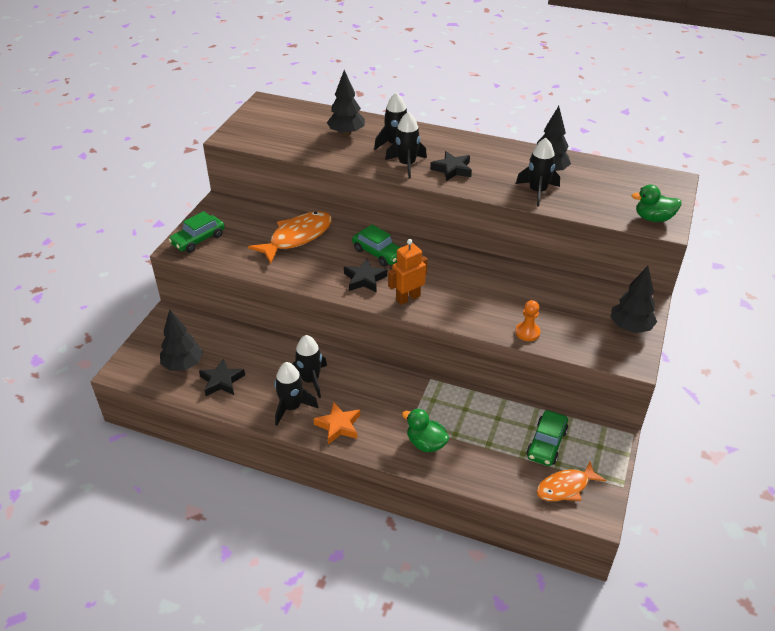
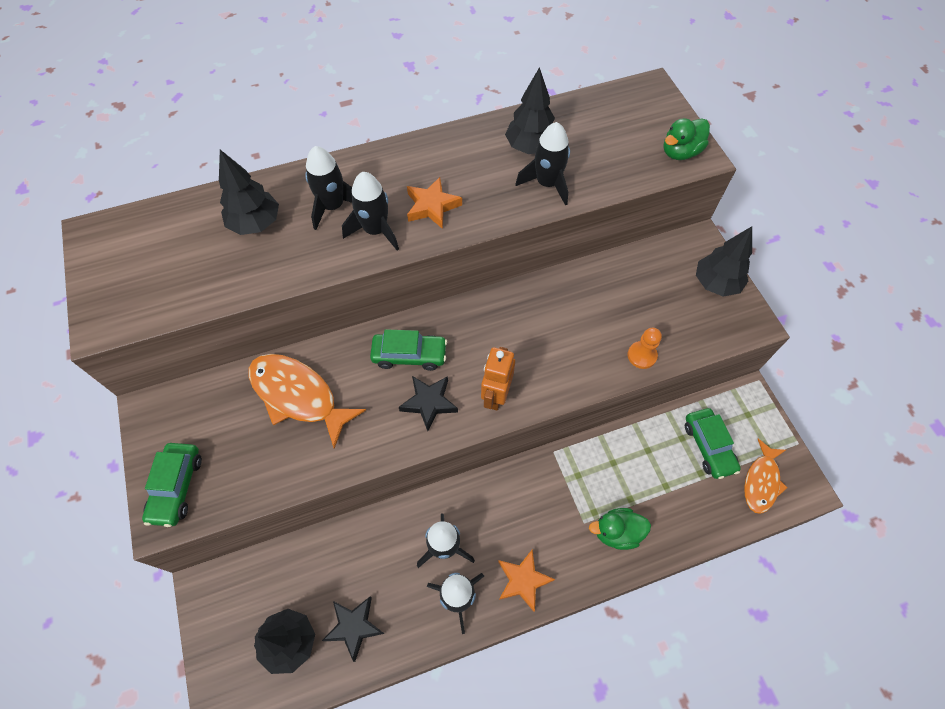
camera: 40 degrees left, 20 degrees up
orange fish [248,211,332,264] -> orange fish turned 60 degrees counterclockwise [248,354,366,449]
black star [430,151,472,182] -> orange star [407,177,462,229]

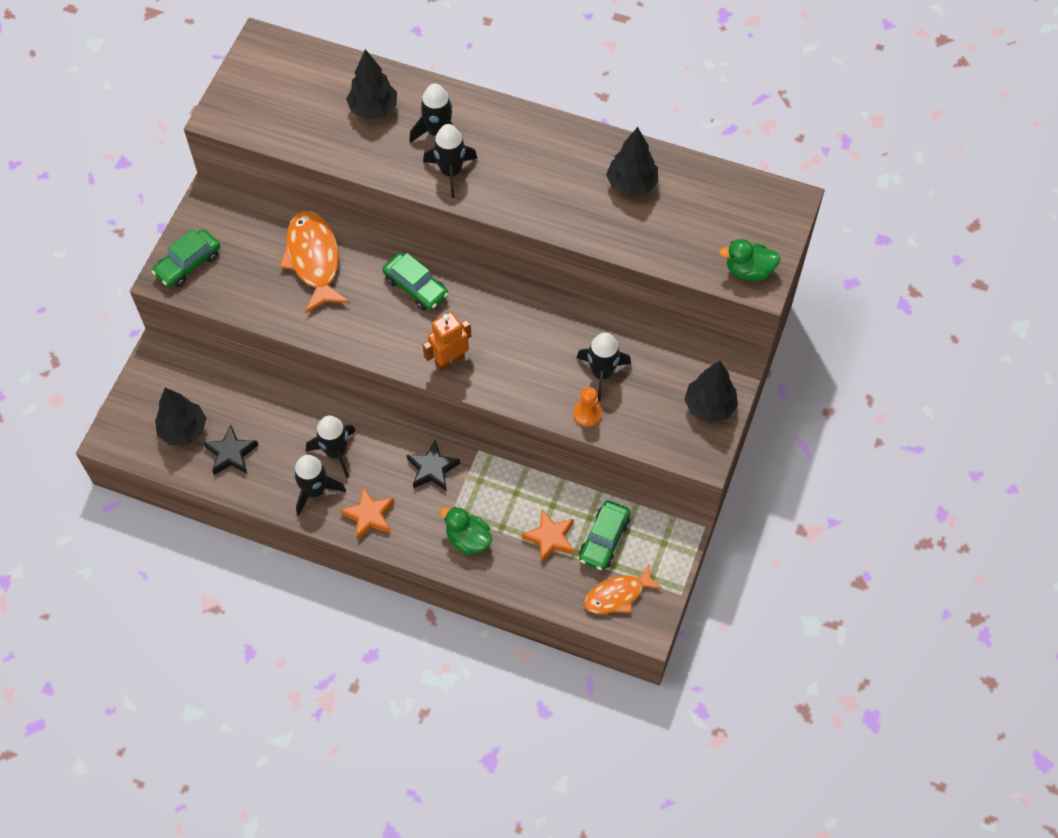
camera: 40 degrees right, 0 degrees up
black star [399,376,458,431] -> black star moved to [407,440,460,491]
orange star [407,177,462,229] -> orange star moved to [522,510,574,564]
black rocket [515,122,570,206] -> black rocket moved to [577,332,631,401]

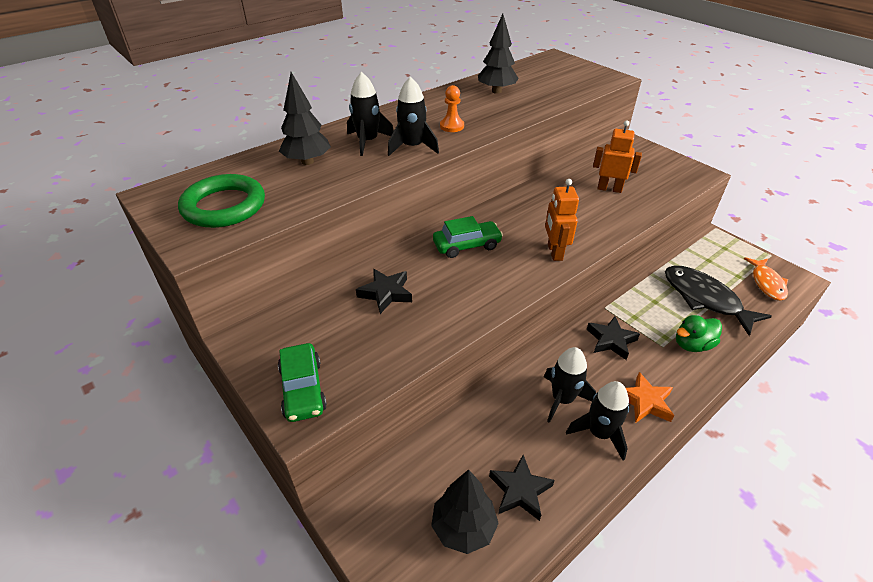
camera: 60 degrees left, 20 degrees down
orange fish [279,211,349,313] -> black star [356,269,412,314]
orange star [522,510,574,564] -> black fish [665,265,772,336]
orange pawn [573,387,602,427] -> orange pawn moved to [440,85,464,132]
black rocket [577,332,631,401] -> orange robot [593,120,642,193]
green car [579,500,630,571] -> none
black tree [684,361,738,423] -> none
green duck [719,239,781,281] -> none
none -> green ring [178,174,265,228]

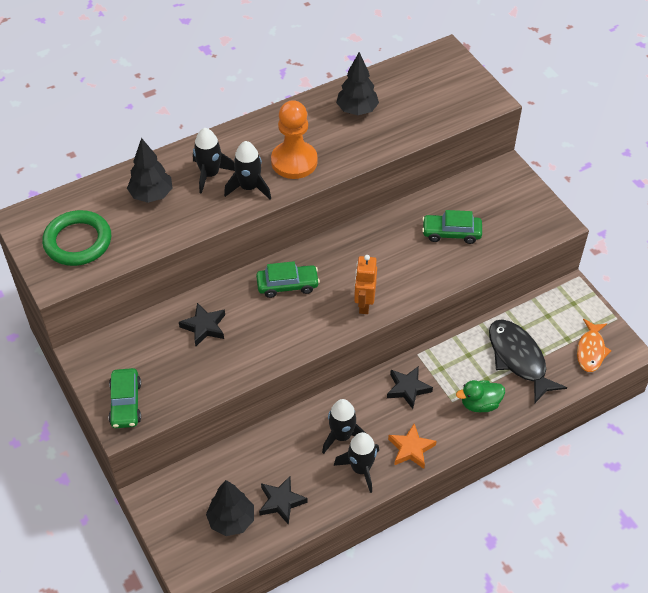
camera: 10 degrees right, 10 degrees up
orange pawn [440,85,464,132] -> orange pawn [271,100,318,179], size x1.96
orange robot [593,120,642,193] -> green car [422,210,482,244]

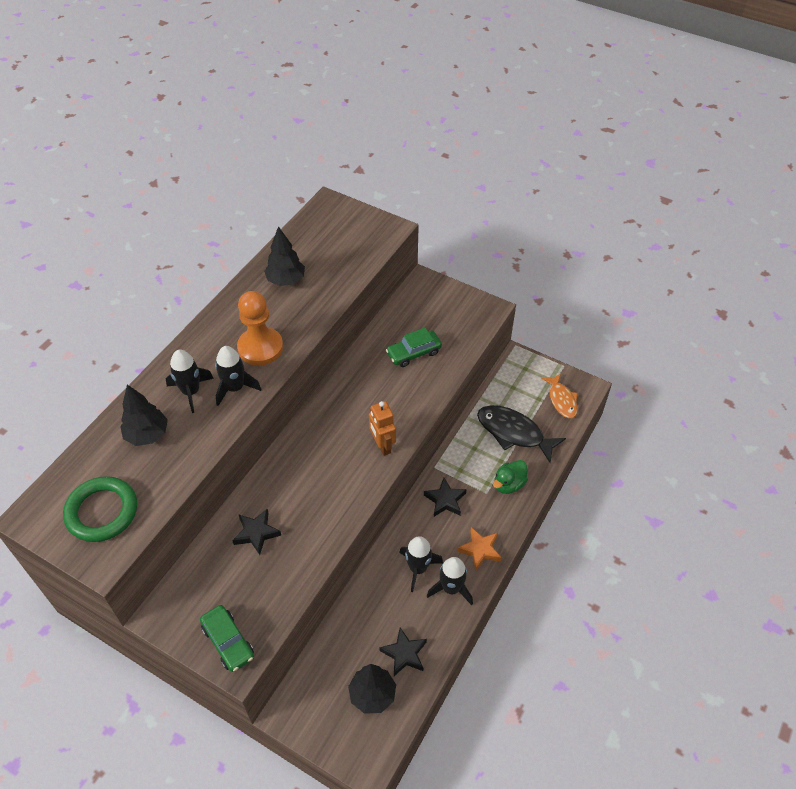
camera: 30 degrees left, 0 degrees up
green car [256,261,320,298] -> none

